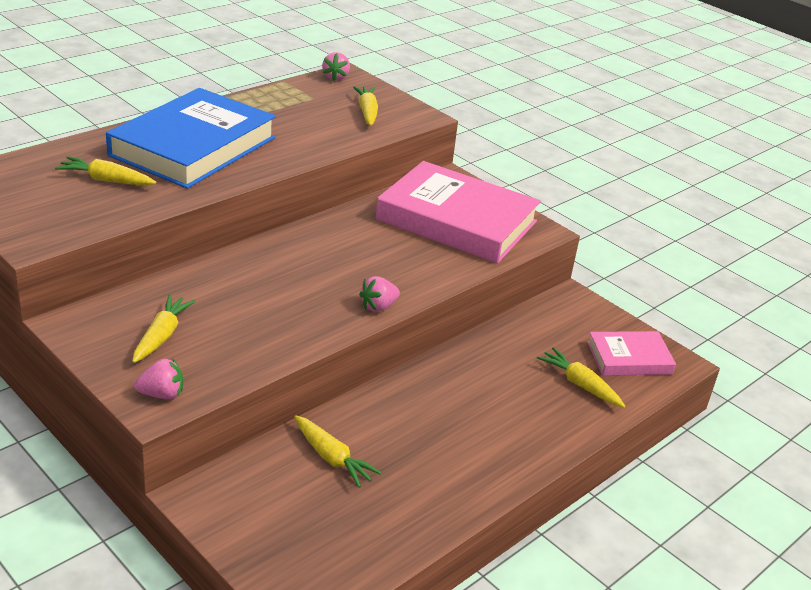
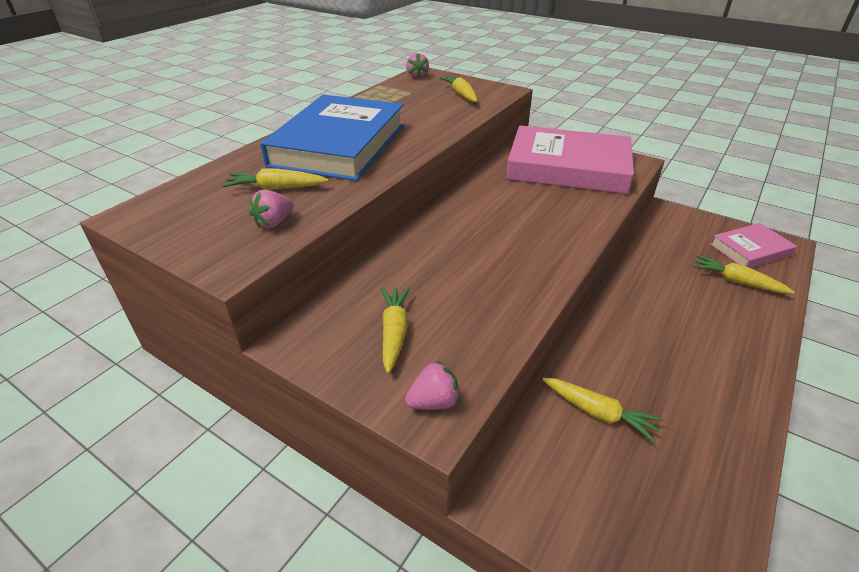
camera: 10 degrees left, 5 degrees up
pink strawberry [359,276,400,312] -> pink strawberry moved to [249,189,294,228]

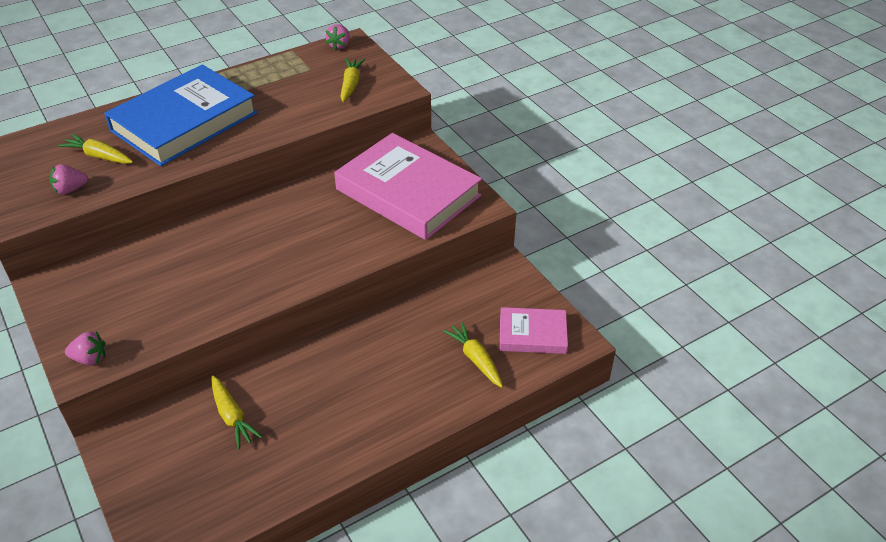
camera: 25 degrees right, 5 degrees up
yellow carrot [381,287,410,374] -> none

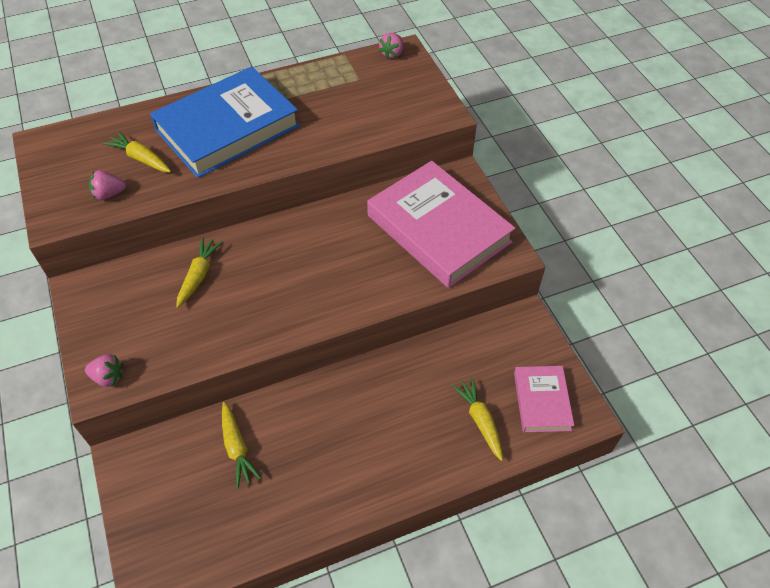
camera: 10 degrees right, 10 degrees up
yellow carrot [340,58,365,102] -> yellow carrot moved to [176,237,223,308]
pink book [500,307,568,354] -> pink book turned 75 degrees clockwise [514,366,574,432]

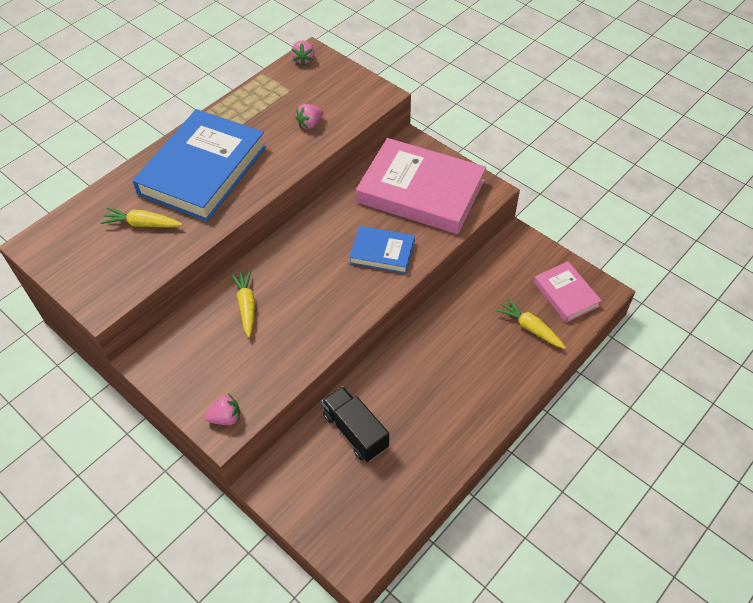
camera: 25 degrees left, 0 degrees up
pink strawberry [89,170,126,200] -> pink strawberry moved to [295,104,323,129]
yellow carrot [222,402,261,488] -> black truck [322,386,389,462]
none -> blue book [349,226,415,274]

